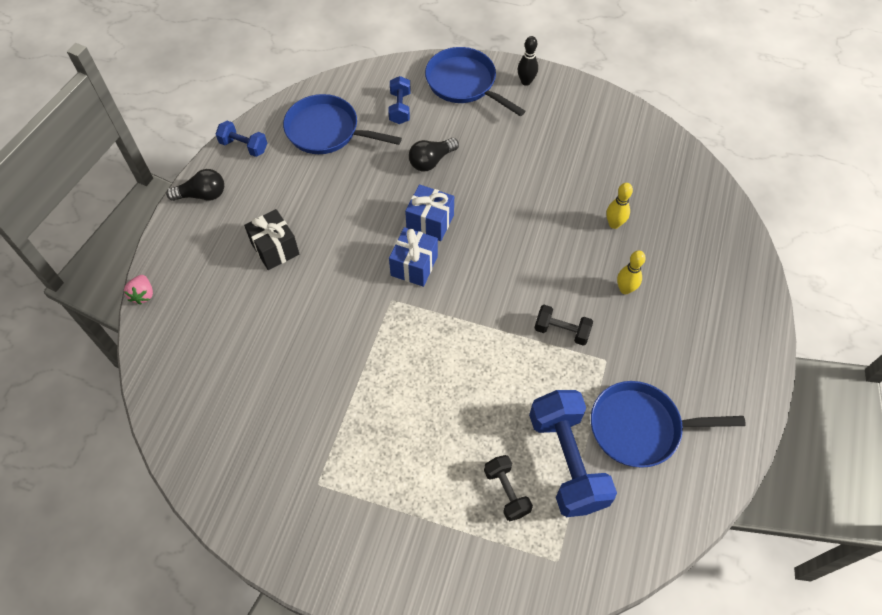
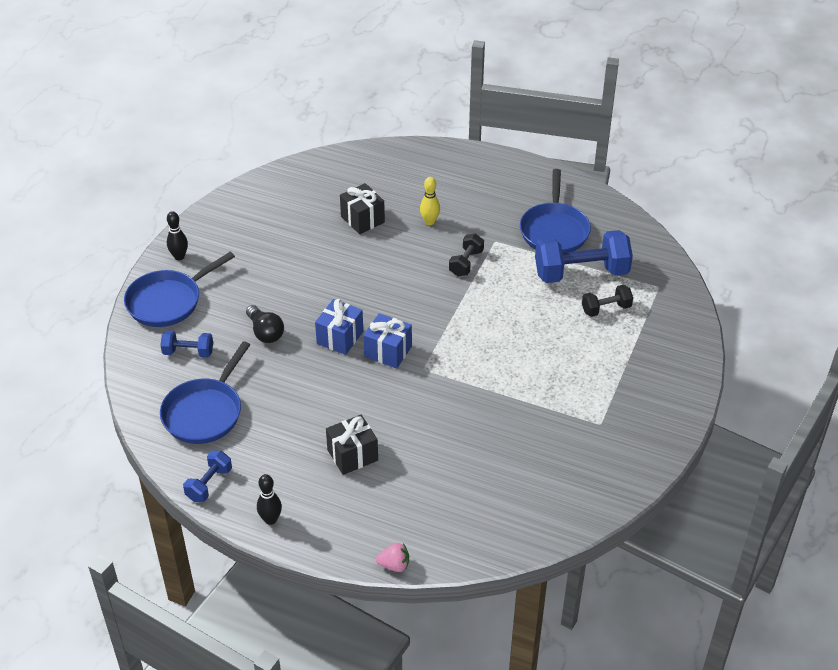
camera: 85 degrees left, 15 degrees down
black light bulb [166,169,224,201] -> black bowling pin [257,474,282,525]
yellow bowling pin [606,183,633,229] -> black gift [340,183,385,234]

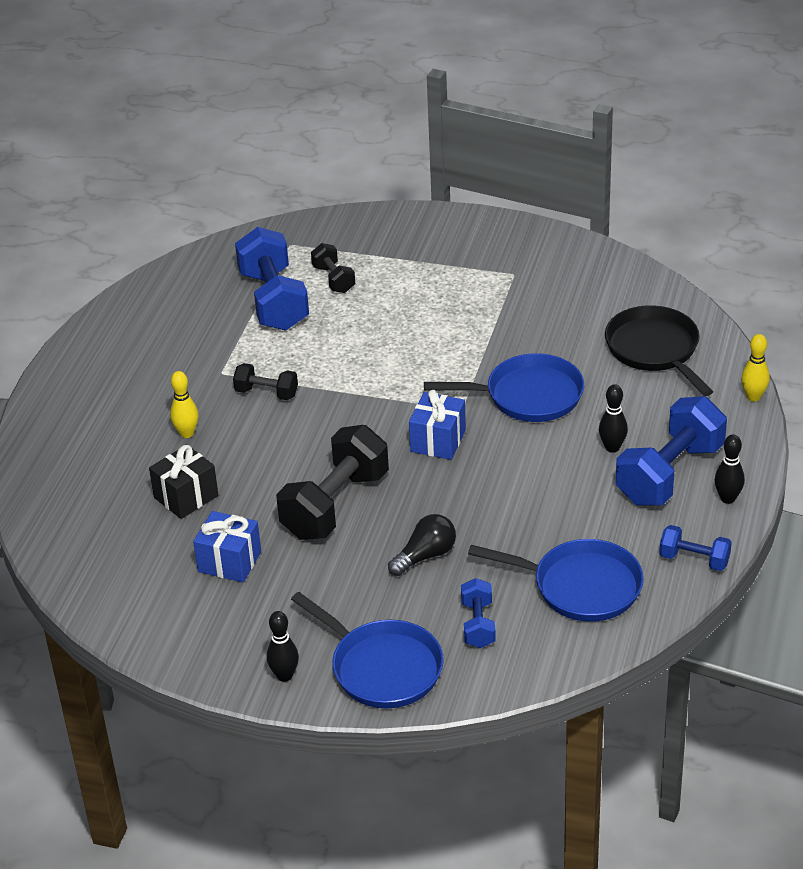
camera: 95 degrees left, 5 degrees down
blue gift [315,299,363,355] -> blue gift moved to [193,511,261,583]
black gift [326,415,378,475] -> black bowling pin [599,384,628,453]
pink strawberry [376,543,409,572] -> yellow bowling pin [741,334,770,402]
blue pan [520,169,591,253] -> blue pan moved to [424,353,584,422]
none -> black dumbbell [276,425,389,540]
none -> black pan [605,305,713,396]
none -> blue dumbbell [616,396,727,506]

